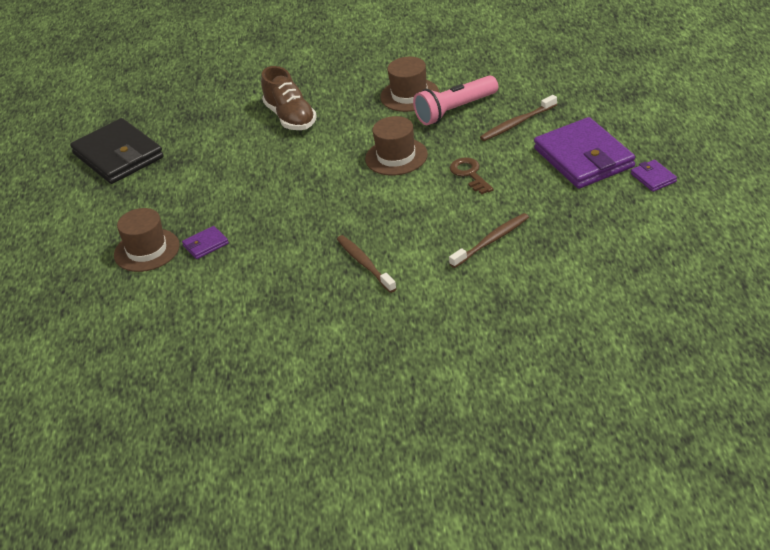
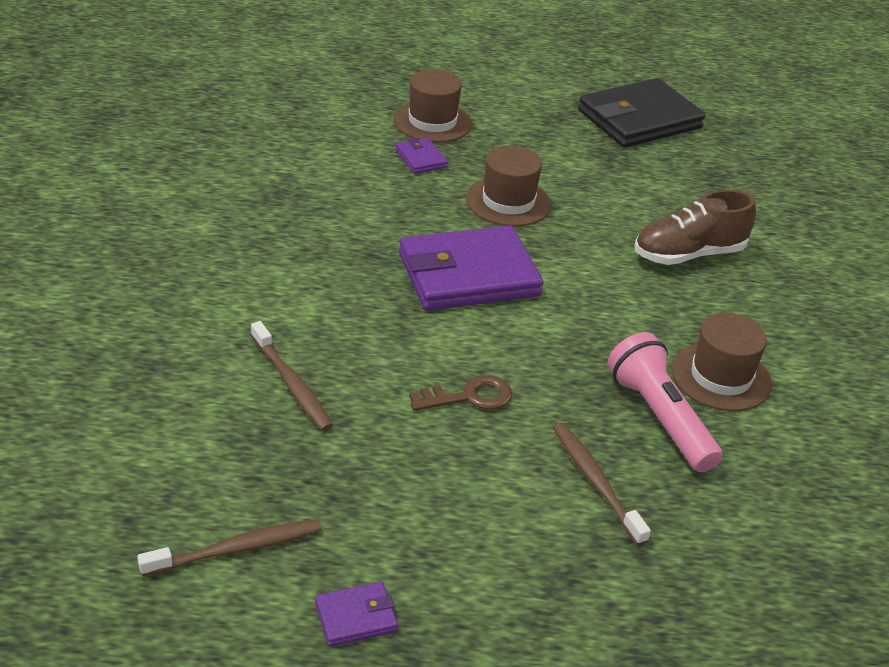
camera: 90 degrees right, 0 degrees up
brown toothbrush [337,235,397,293] -> brown toothbrush moved to [137,519,322,577]
brown hat [365,116,428,175] -> brown hat moved to [466,146,551,226]
purple wallet [534,117,635,189] -> purple wallet moved to [399,226,543,311]

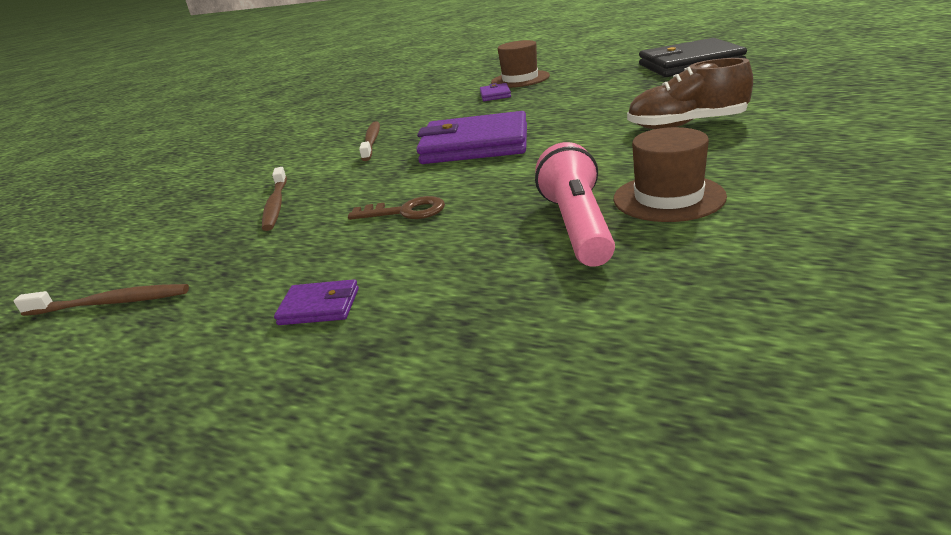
camera: 30 degrees right, 10 degrees down
purple wallet [315,582,398,647] -> purple wallet moved to [274,279,359,325]
brown hat [466,146,551,226] -> none
brown toothbrush [553,423,651,546] -> brown toothbrush moved to [359,121,380,161]

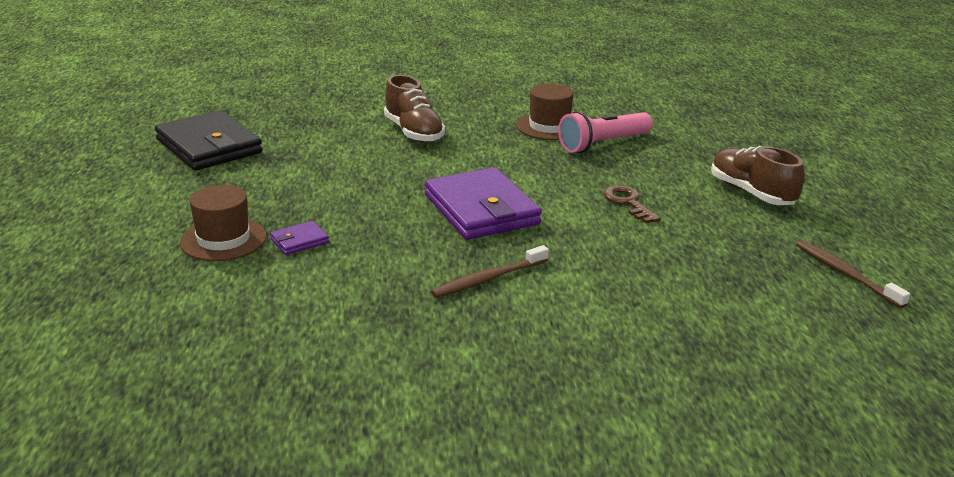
camera: 125 degrees left, 0 degrees up
brown toothbrush [262,167,287,231] -> none
purple wallet [274,279,359,325] -> brown shoe [711,146,804,205]

